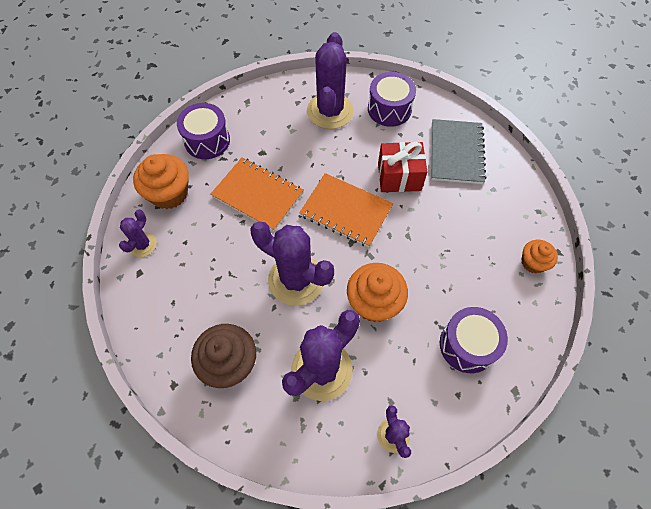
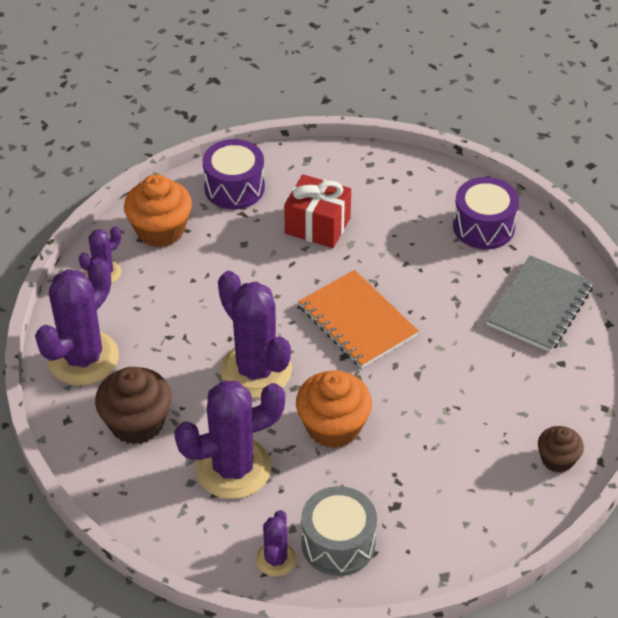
camera: 25 degrees right, 15 degrees down
orange notebook [211,157,304,231] -> none
purple cactus [307,32,354,129] -> purple cactus moved to [35,258,119,386]
red gift [378,142,428,192] -> red gift moved to [284,174,351,248]
purple drum [440,307,508,373] -> none
orange cupcake [521,240,558,274] -> brown cupcake [538,426,584,473]
none -> grey drum [301,486,377,576]

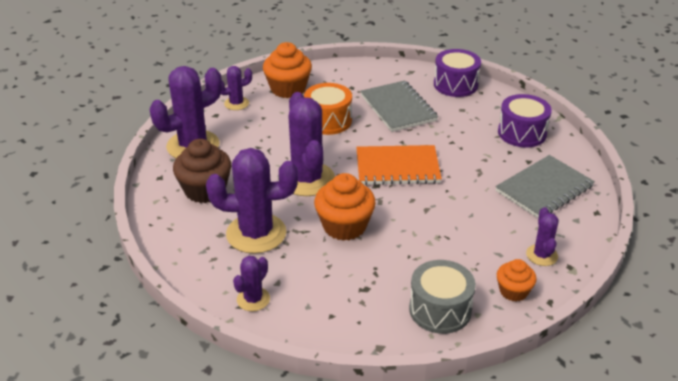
camera: 20 degrees right, 10 degrees down
purple drum [203,139,265,210] -> purple drum moved to [434,49,481,97]
red gift [284,174,351,248] -> grey notebook [360,80,438,132]
orange notebook [299,270,419,368] -> orange notebook turned 75 degrees counterclockwise [356,145,442,185]
grey drum [301,486,377,576] -> grey drum moved to [409,260,476,334]
brown cupcake [538,426,584,473] -> orange cupcake [497,259,537,302]
none -> orange drum [304,83,352,135]
none -> purple cactus [526,207,559,266]

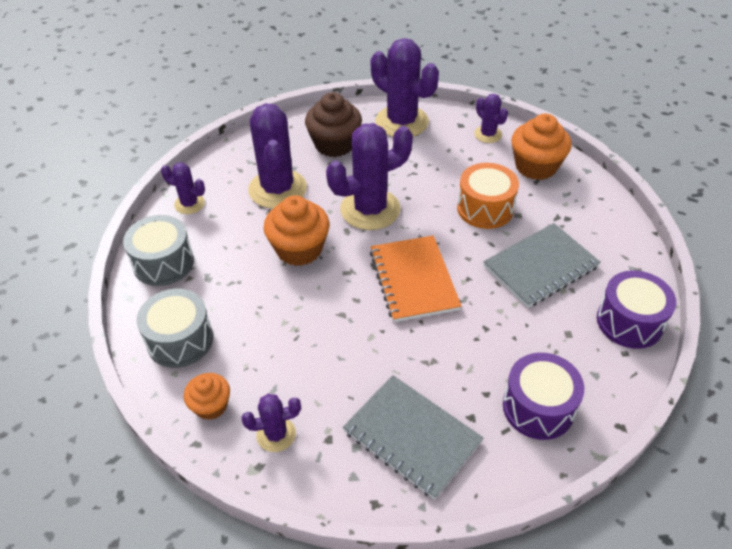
camera: 80 degrees right, 10 degrees up
none -> grey drum [123,215,194,286]

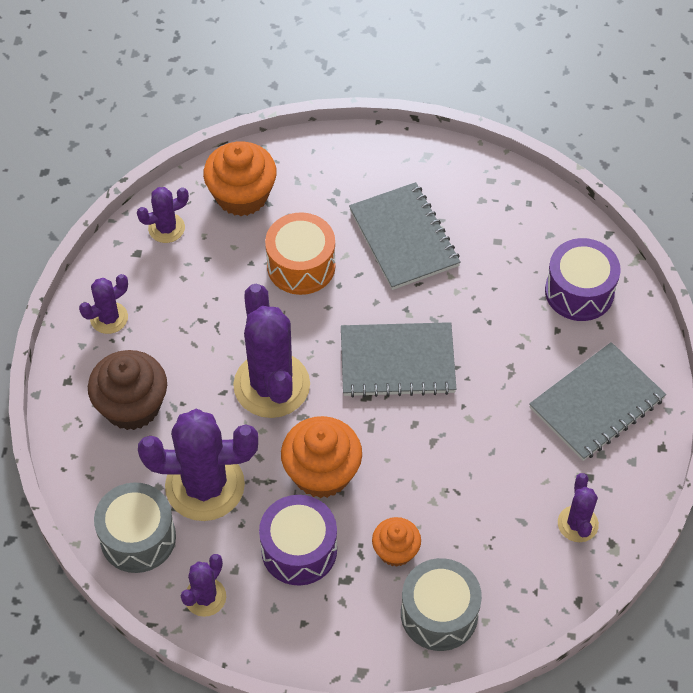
camera: 80 degrees left, 10 degrees up
grey drum [123,215,194,286] -> grey drum moved to [94,482,176,573]
orange cupcake [184,373,230,420] -> orange cupcake moved to [372,517,421,567]
orange notebook [370,236,461,322] -> grey notebook [341,322,456,398]
purple cactus [371,38,439,137] -> purple cactus [79,274,128,334], size x0.51
purple drum [597,270,676,349] -> purple drum moved to [259,495,337,586]

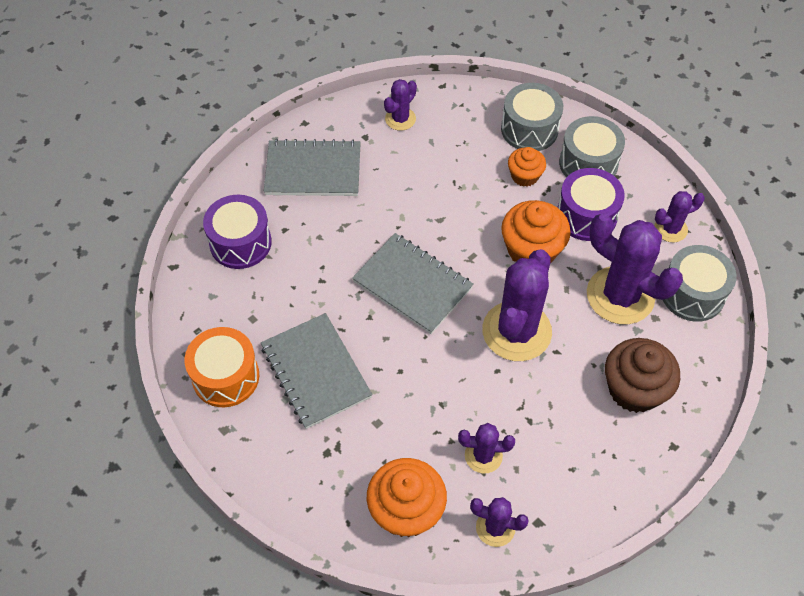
camera: 140 degrees left, 0 degrees up
purple cactus [79,274,128,334] -> purple cactus moved to [458,423,515,473]
orange drum [265,213,336,295] -> orange drum moved to [184,327,259,407]
grey notebook [349,182,461,290] -> grey notebook turned 45 degrees counterclockwise [261,313,372,429]
none -> grey drum [559,116,625,177]

